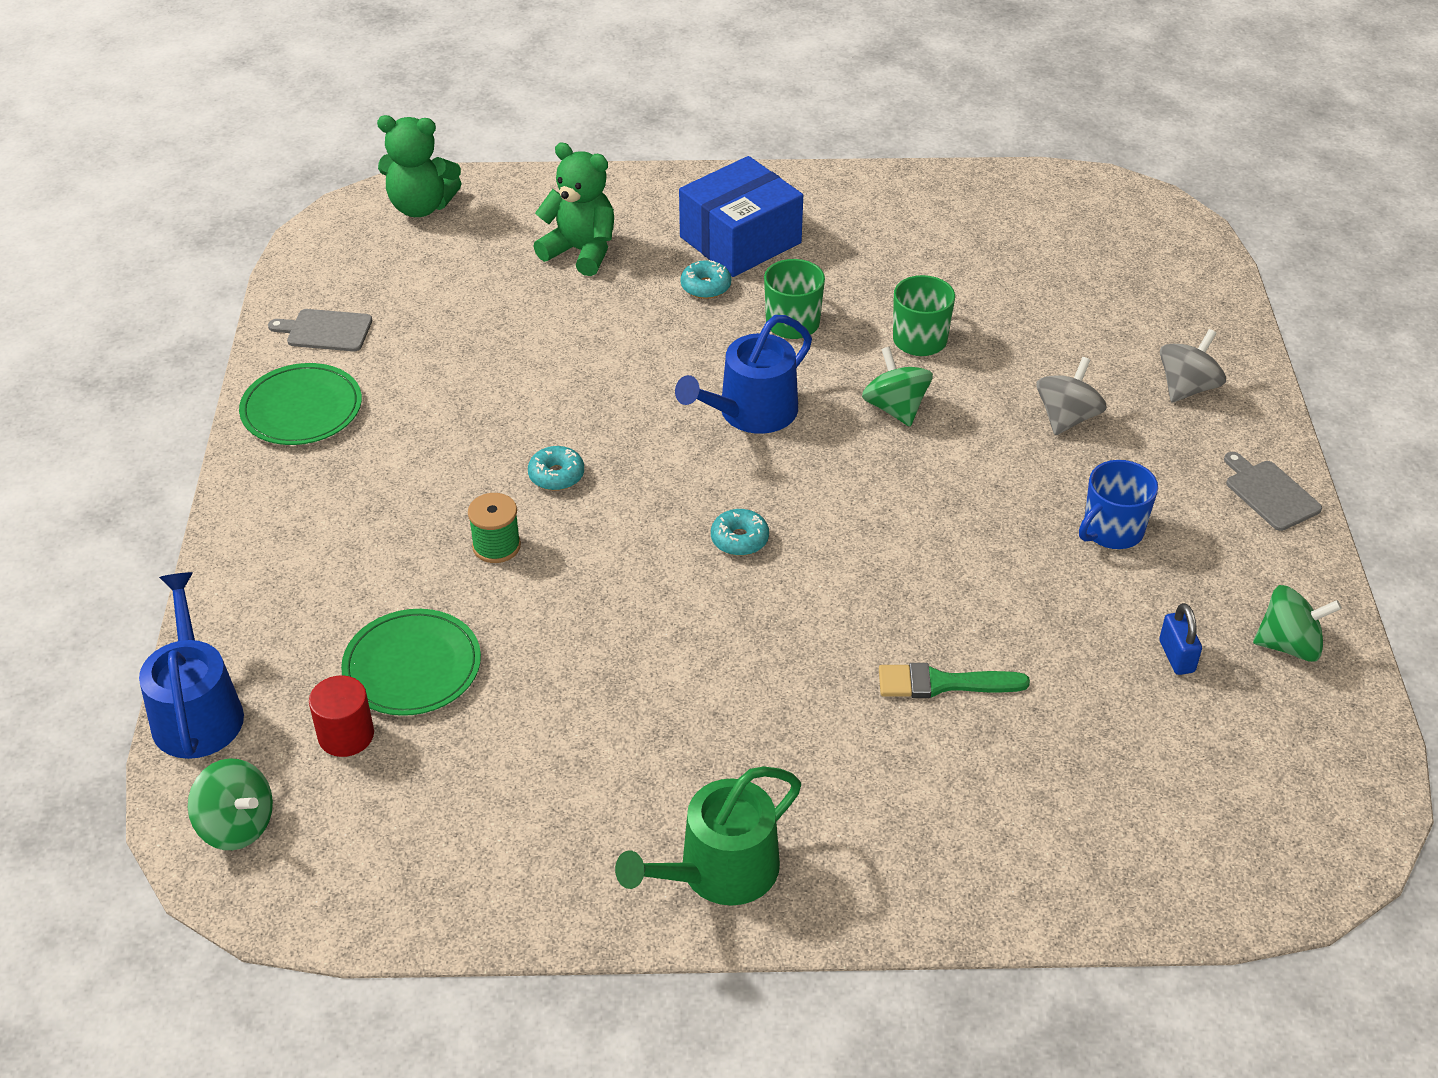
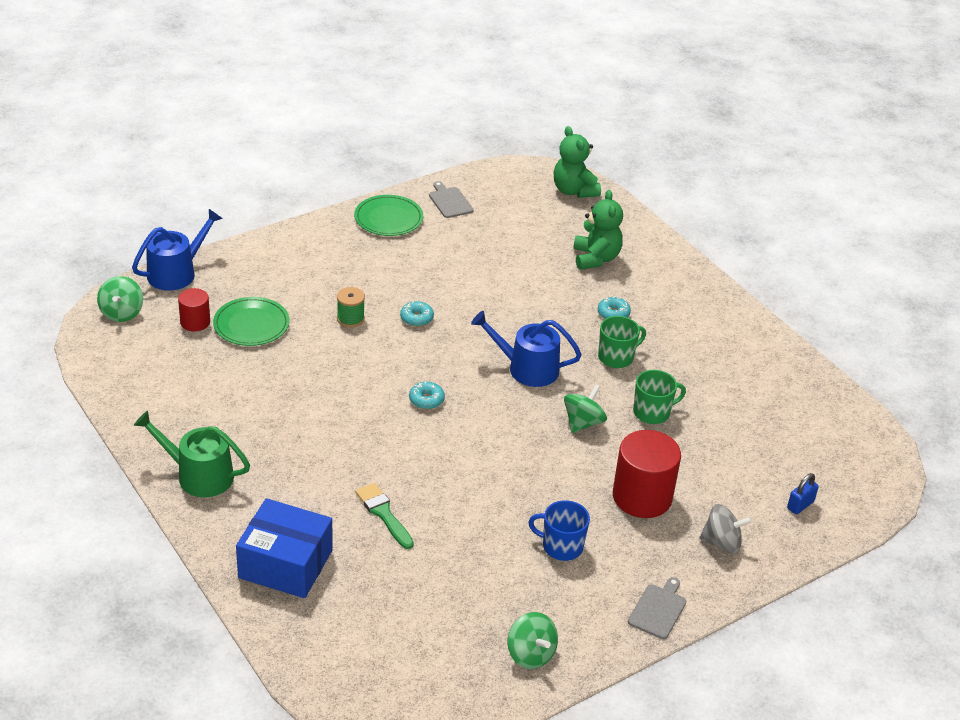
camera: 55 degrees right, 5 degrees down
blue box [679,156,803,277] -> blue box moved to [236,498,333,598]
grey spinning top [1037,357,1107,435] -> red cylinder [613,430,681,518]
blue padlock [1159,603,1202,675] -> blue padlock moved to [787,473,819,514]

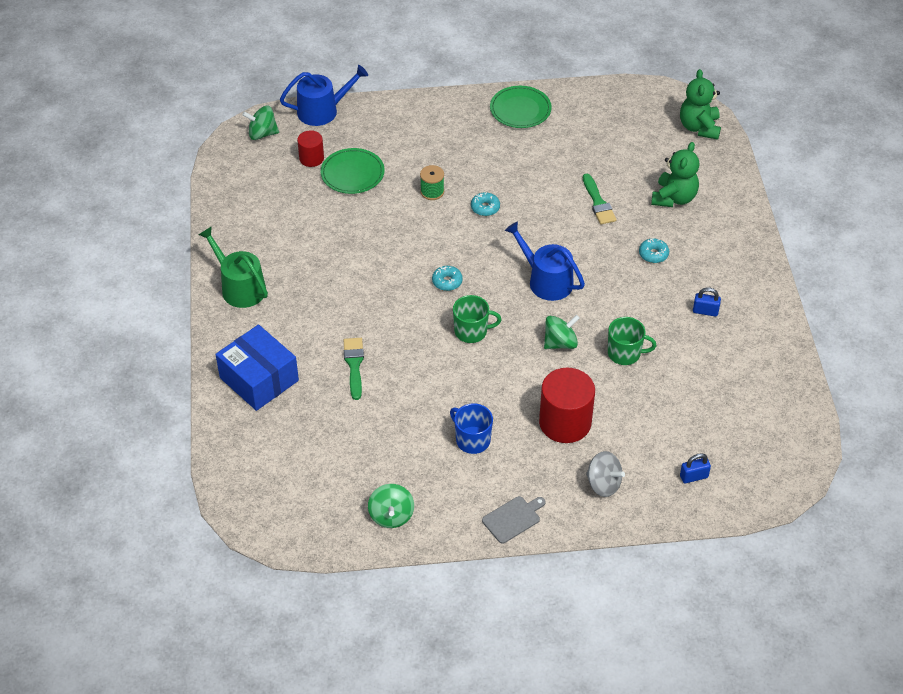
camera: 30 degrees right, 10 degrees up
green spinning top [97,276,143,322] -> green spinning top turned 60 degrees clockwise [242,106,279,140]
grey cutting board [429,181,474,218] -> none
green mug [598,316,646,368] -> green mug moved to [453,295,501,343]
none -> green brush [583,174,617,225]
none -> blue padlock [693,287,721,317]

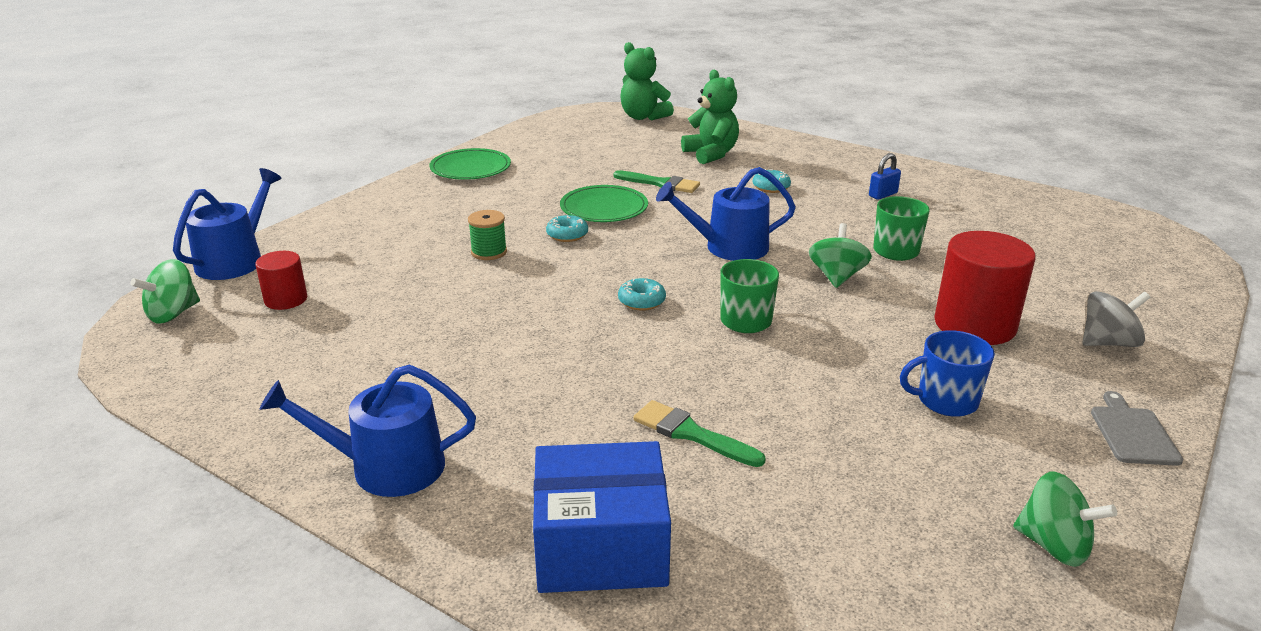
camera: 50 degrees left, 20 degrees down
green watering can [198,226,268,308] -> blue watering can [259,364,476,497]
green plate [320,148,385,194] -> green plate moved to [560,185,648,222]
blue padlock [680,453,711,483] -> none

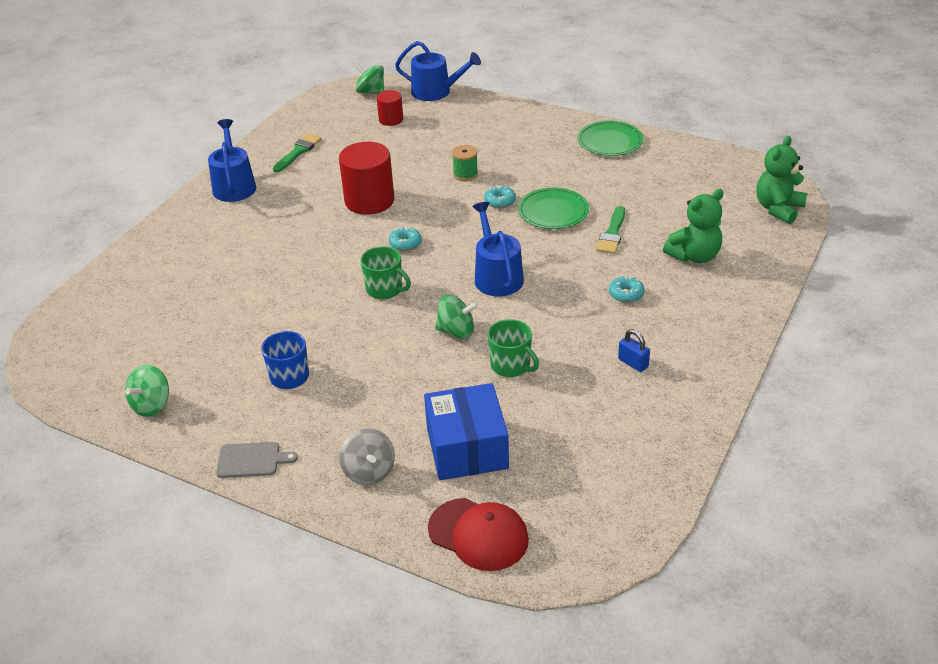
camera: 85 degrees right, 10 degrees up
blue box [533,441,671,593] -> blue box moved to [424,383,509,480]
green brush [633,400,766,467] -> green brush moved to [273,133,322,172]
red cylinder [934,231,1036,345] -> red cylinder moved to [339,142,394,215]
none -> red cap [428,498,529,571]

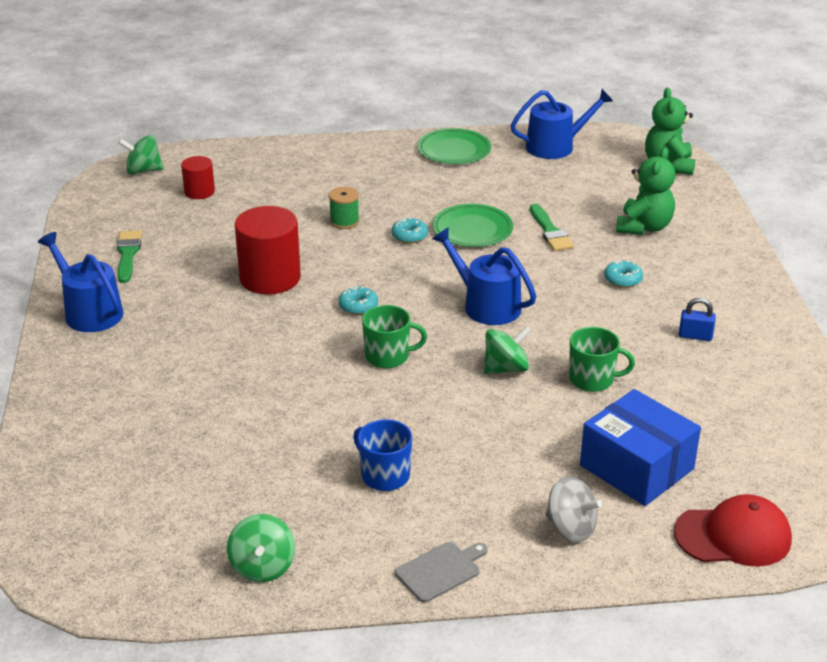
camera: 35 degrees left, 5 degrees down
blue watering can [395,41,481,101] -> blue watering can moved to [511,89,613,159]

